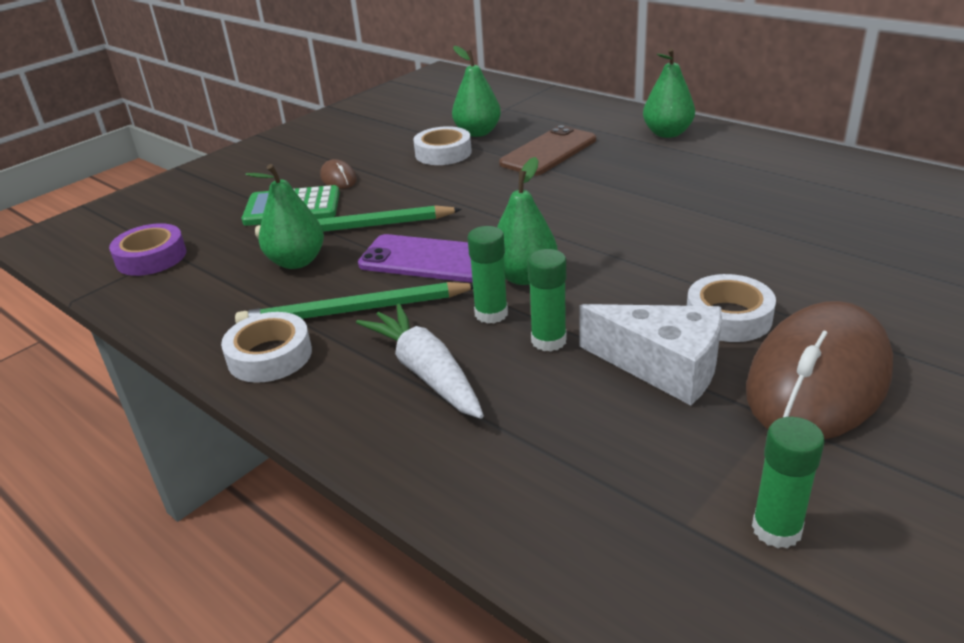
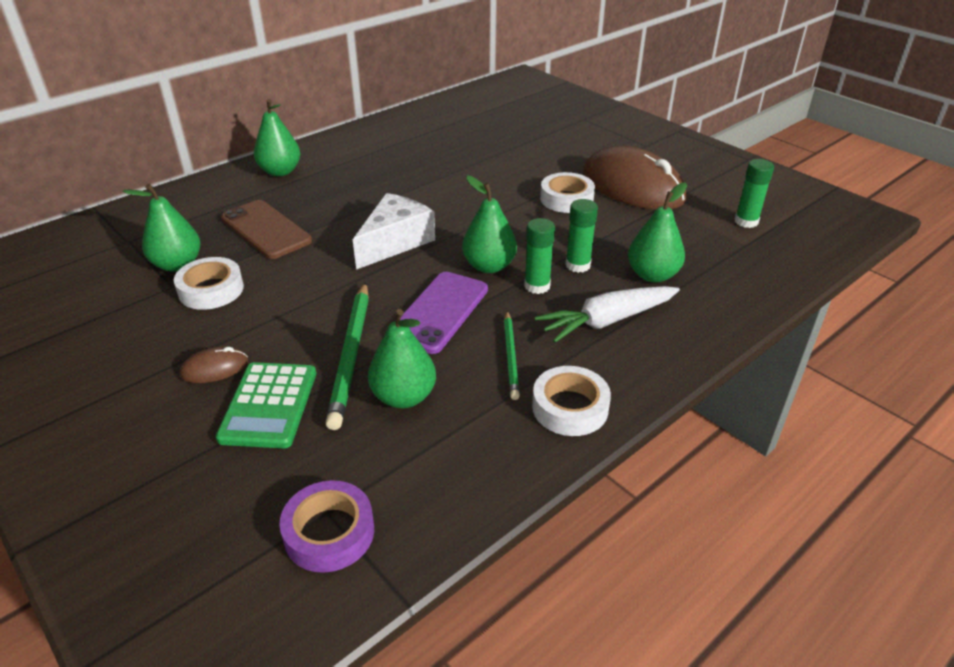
camera: 85 degrees left, 5 degrees up
green pencil [235,282,473,324] -> green pencil [504,311,520,400], size x0.60
white cheese [580,304,722,405] -> white cheese moved to [353,193,435,270]
none -> green pear [628,182,687,283]

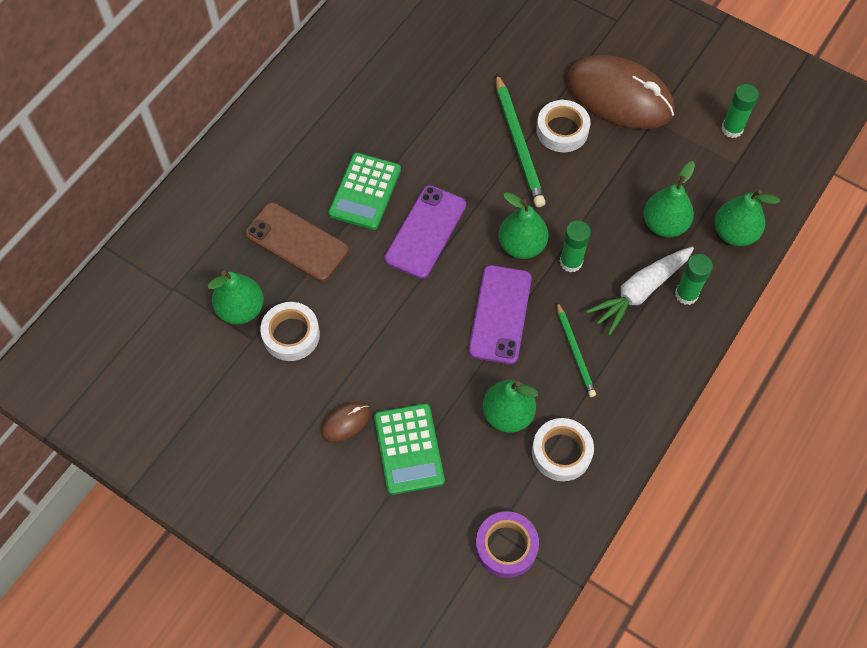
camera: 15 degrees left, 25 degrees up
green pear [254,99,300,176] -> green pear moved to [715,189,780,246]
green pencil [326,282,369,430] -> green pencil moved to [496,73,546,207]
white cheese [353,193,435,270] -> purple phone [384,185,466,279]
white tape [532,366,611,436] -> white tape moved to [532,418,594,481]
green glue stick [565,199,598,273] -> green glue stick moved to [675,254,713,305]
none -> green calculator [328,153,401,230]

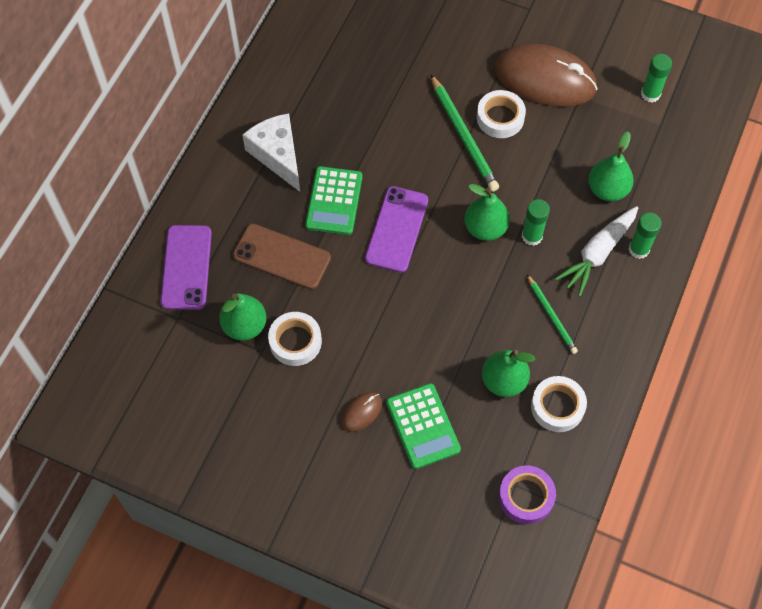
camera: 10 degrees left, 0 degrees up
purple phone [468,265,532,364] -> purple phone moved to [160,225,212,310]
green pear [715,189,780,246] -> none
none -> white cheese [242,113,300,192]

